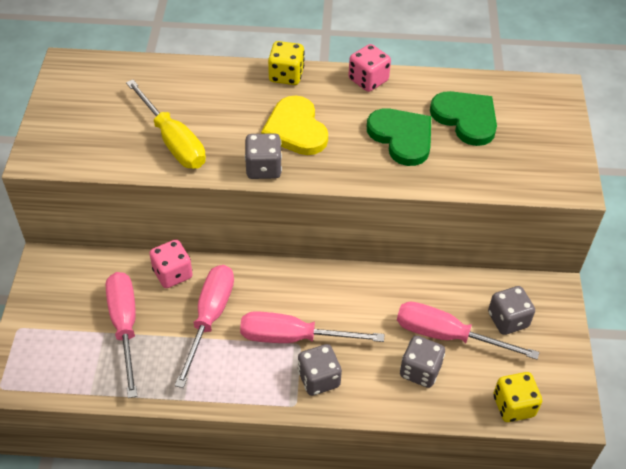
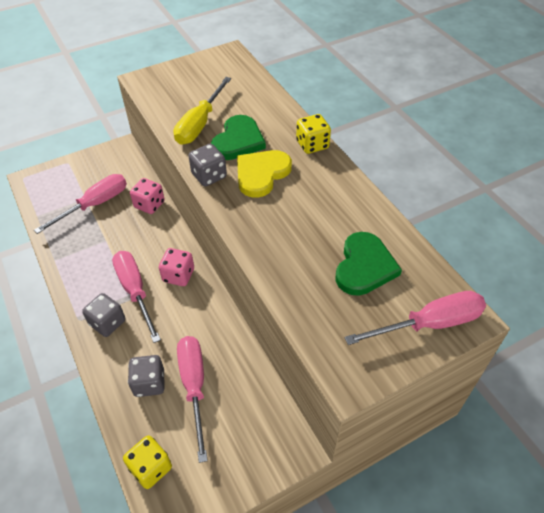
camera: 60 degrees right, 0 degrees up
pink screwdriver [175,265,234,388] -> pink screwdriver moved to [345,291,486,345]
pink dice [348,44,391,92] -> pink dice moved to [159,248,194,286]
green heart [367,109,431,166] -> green heart moved to [211,115,266,160]
grey dice [488,286,535,335] -> none

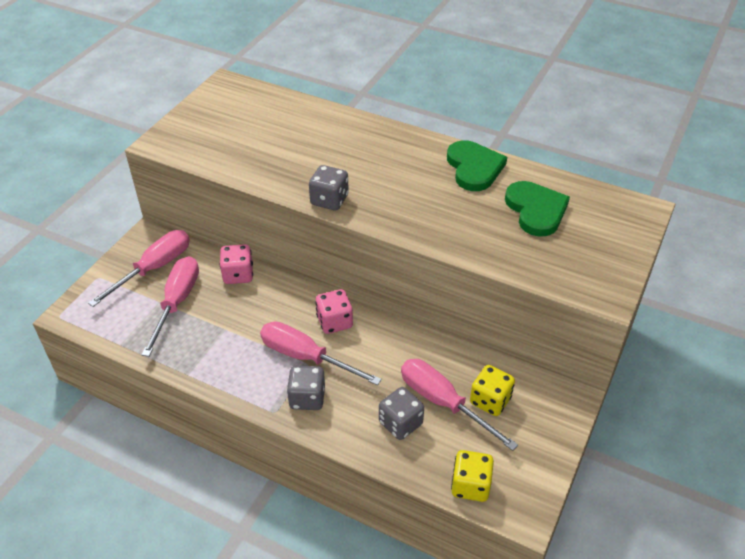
camera: 35 degrees left, 5 degrees down
yellow screwdriver [174,77,231,145] -> none
green heart [211,115,266,160] -> green heart moved to [447,140,507,191]
yellow heart [237,150,292,198] -> none
yellow dice [296,114,331,154] -> yellow dice moved to [470,365,515,416]
pink screwdriver [345,291,486,345] -> pink screwdriver moved to [88,230,190,307]

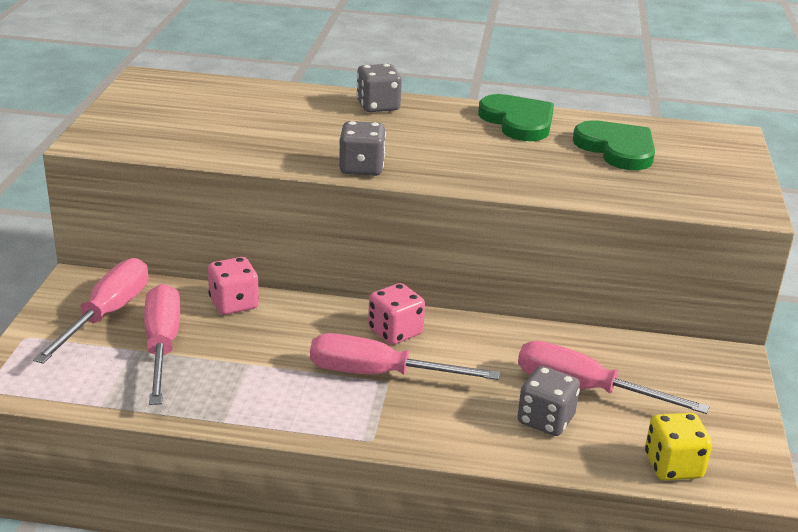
camera: 20 degrees left, 15 degrees down
grey dice [287,366,325,410] -> grey dice moved to [356,64,402,112]
yellow dice [470,365,515,416] -> none

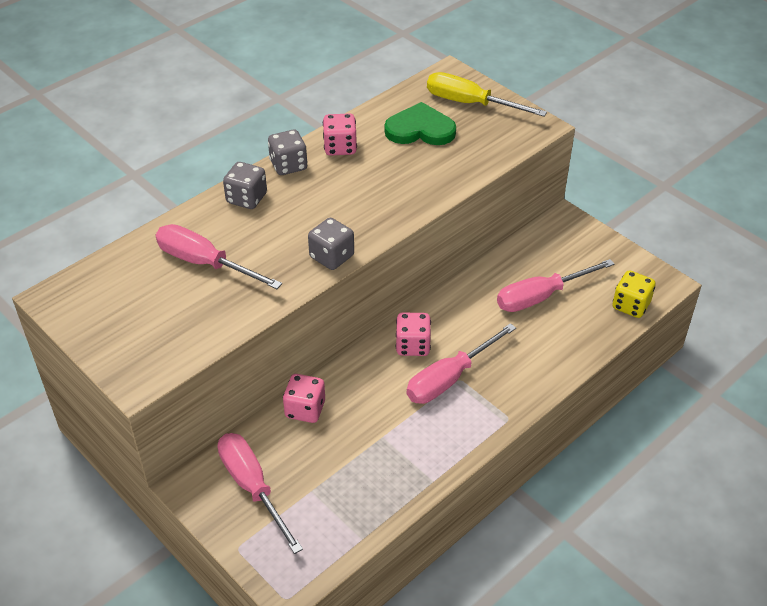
camera: 50 degrees left, 15 degrees up
pink screwdriver [144,284,181,405] -> pink screwdriver moved to [156,224,282,289]
green heart [478,94,554,141] -> pink dice [323,113,357,156]
grey dice [517,366,580,436] -> grey dice moved to [268,130,308,175]
none -> yellow screwdriver [427,72,547,117]

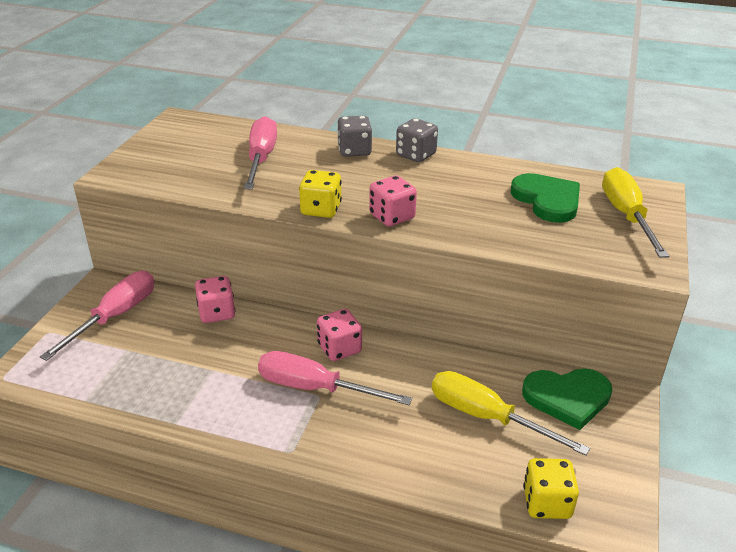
camera: 60 degrees right, 10 degrees down
grey dice [308,218,354,270] -> yellow dice [299,170,342,218]
pink dice [323,113,357,156] -> pink dice moved to [369,176,417,227]
pink screwdriver [497,259,615,312] -> yellow screwdriver [432,371,590,456]
none -> green heart [522,368,612,430]

